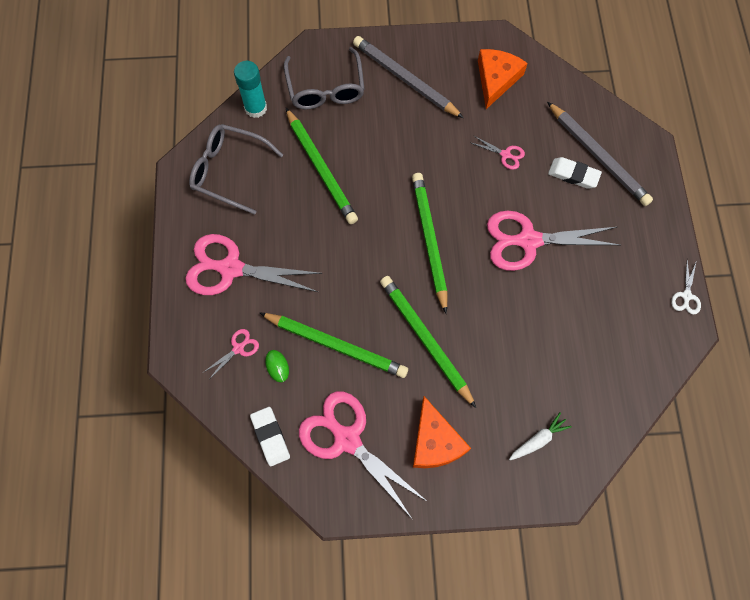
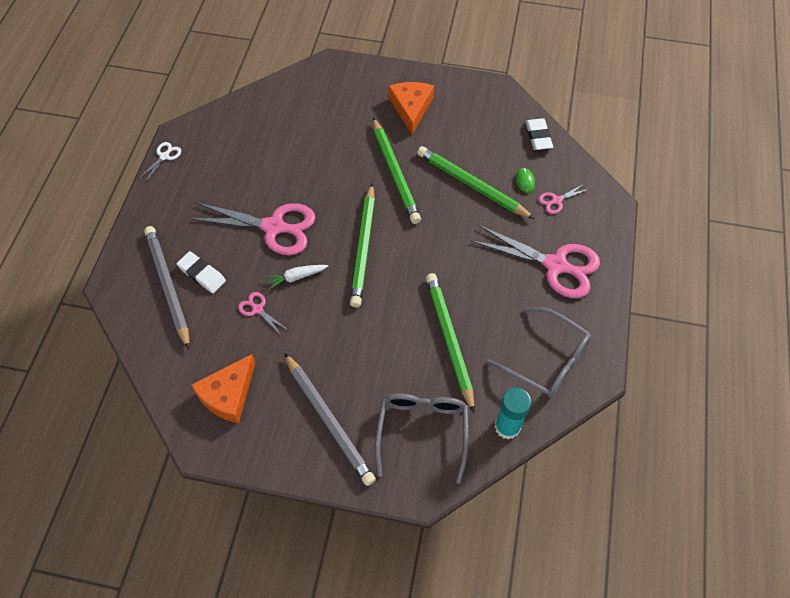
camera: 165 degrees left, 10 degrees down
pink scissors [299,391,428,517] -> none
white carrot [509,412,572,460] -> white carrot moved to [264,265,328,290]

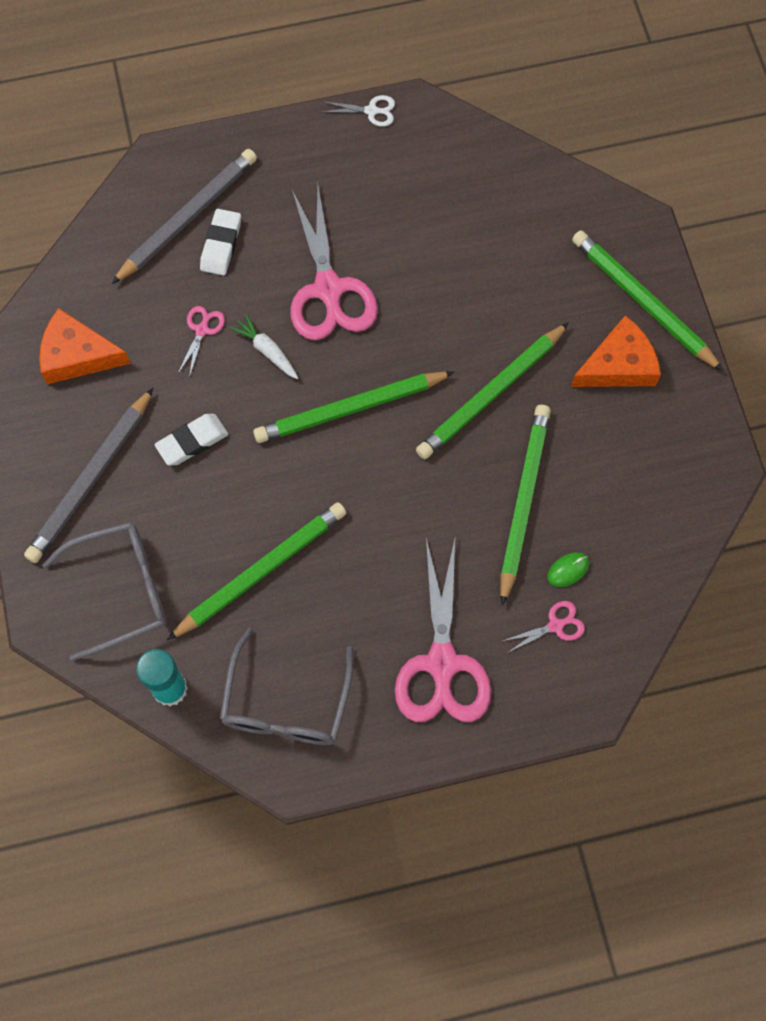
camera: 65 degrees right, 10 degrees up
white eraser [525,118,553,150] -> white eraser moved to [154,414,228,466]
pink scissors [539,184,589,214] -> pink scissors turned 120 degrees clockwise [503,601,585,653]
none -> green pencil [572,230,724,372]

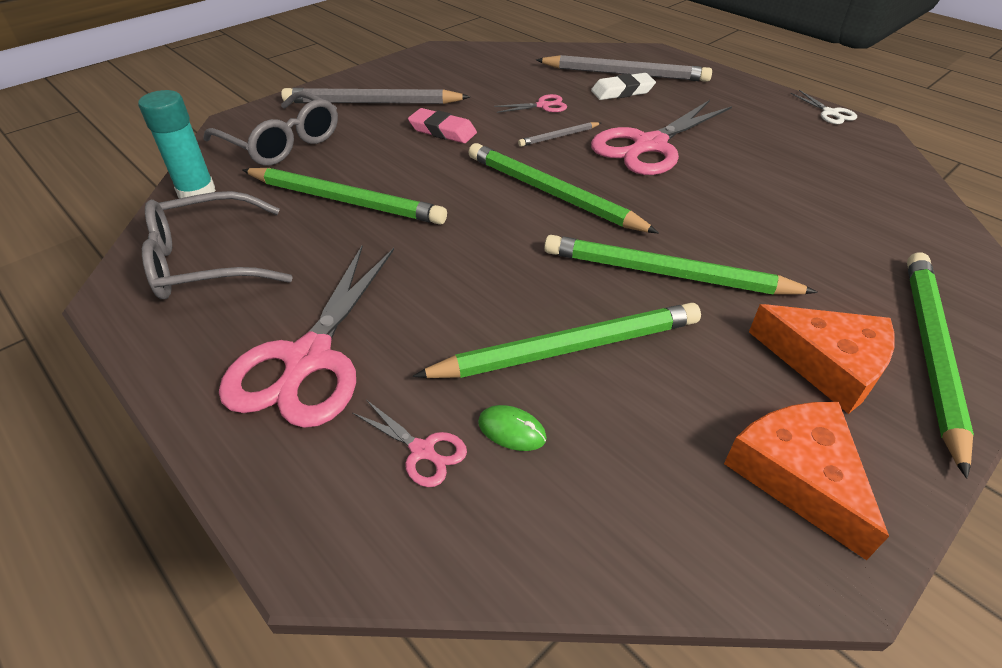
camera: 60 degrees right, 25 degrees down
orange cheese [39,308,131,384] -> orange cheese moved to [724,402,889,560]
white eraser [154,414,228,466] -> pink eraser [408,108,477,143]
white carrot [230,314,298,379] -> grey pencil [518,122,601,147]
pink scissors [395,539,491,722] -> pink scissors turned 45 degrees counterclockwise [219,246,394,428]

